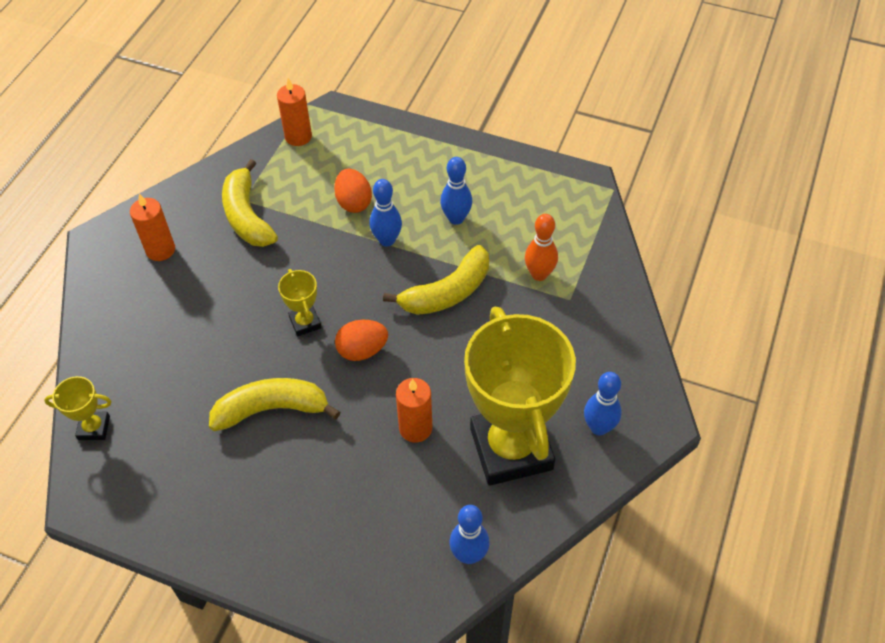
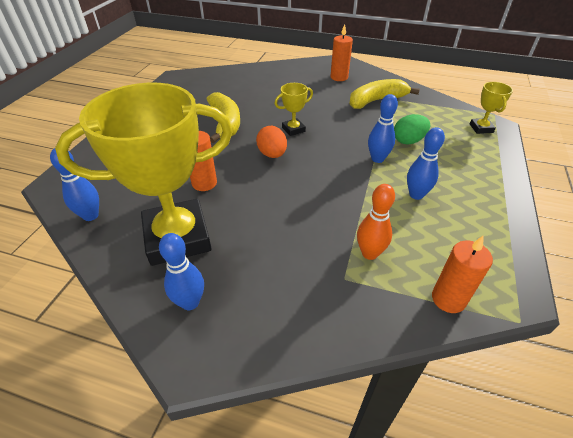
camera: 85 degrees right, 10 degrees down
yellow trophy [44,376,111,440] -> yellow trophy moved to [470,82,513,134]
orange candle [277,78,312,146] -> orange candle moved to [432,236,493,313]
orange egg [334,169,372,213] -> green egg [394,114,430,145]
yellow banana [383,245,489,315] -> none

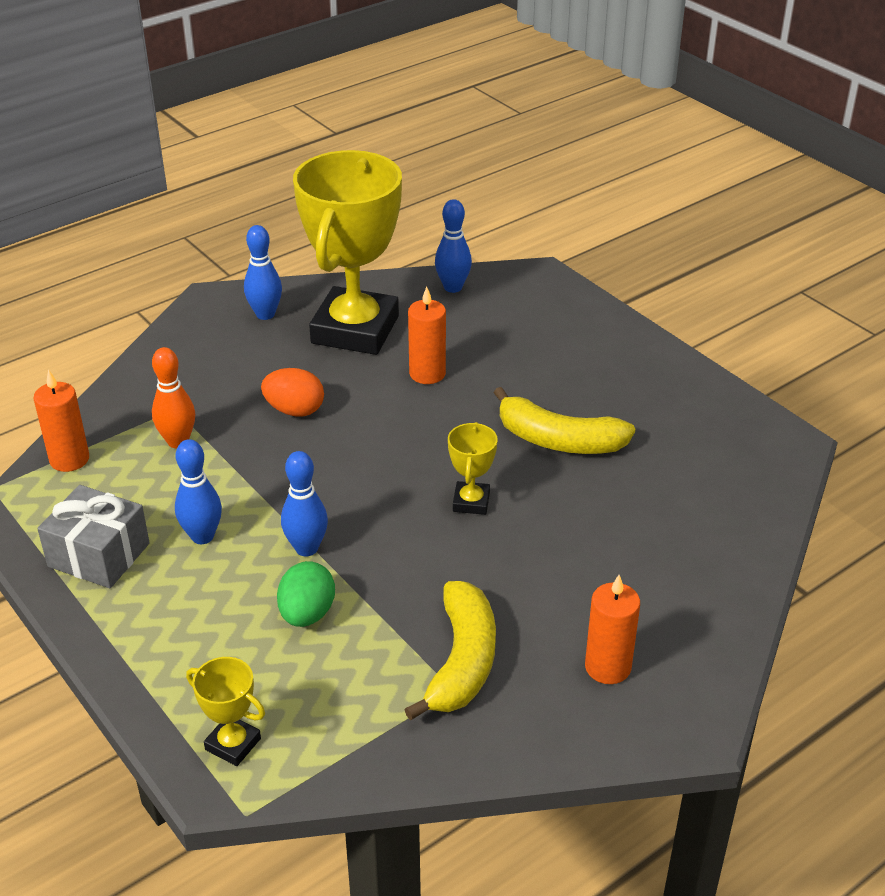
camera: 125 degrees right, 5 degrees down
orange egg [256,126,287,158] -> orange egg moved to [261,368,324,417]
none -> grey gift [37,485,150,588]

